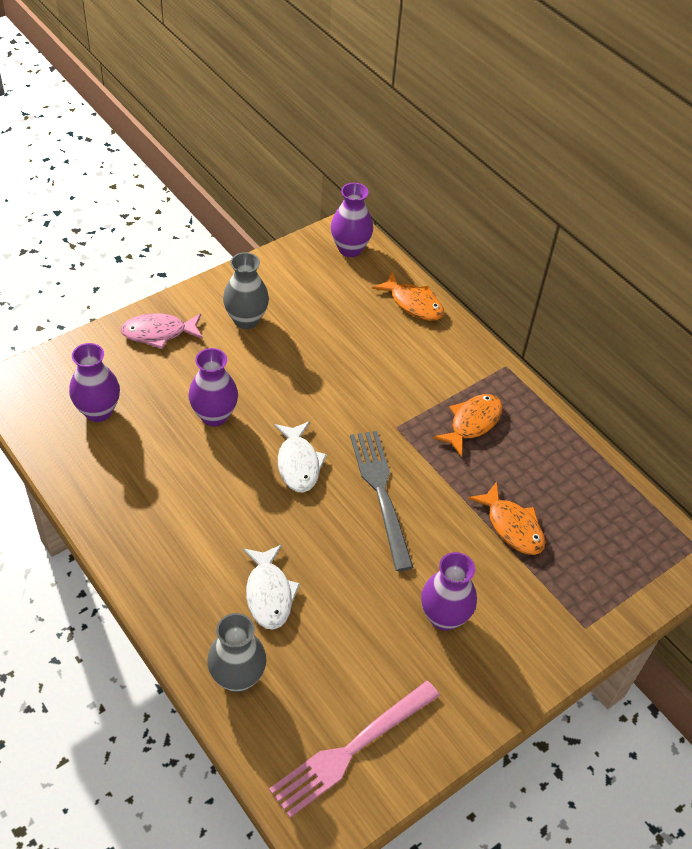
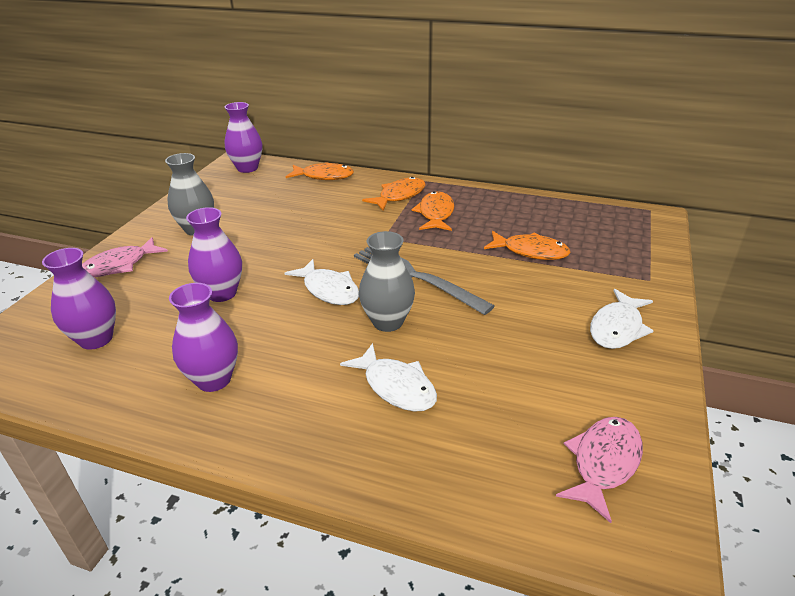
camera: 30 degrees left, 15 degrees down
grey vase [207,613,266,692] -> grey vase moved to [359,231,415,332]
pink fork [269,681,440,818] -> pink fish [556,417,643,523]
purple vase [421,552,477,631] -> purple vase moved to [169,283,238,392]
none -> orange fish [362,177,426,211]
none -> white fish [590,289,653,349]

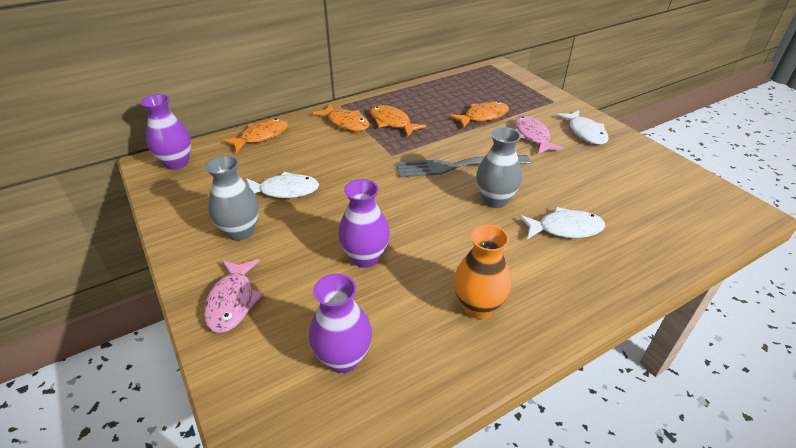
camera: 50 degrees left, 5 degrees up
purple vase [169,283,238,392] -> orange vase [454,224,511,319]
white fish [285,259,359,305] -> white fish moved to [246,172,319,198]
orange fish [362,177,426,211] -> orange fish turned 135 degrees clockwise [313,104,369,131]
pink fish [556,417,643,523] -> pink fish moved to [514,116,564,154]

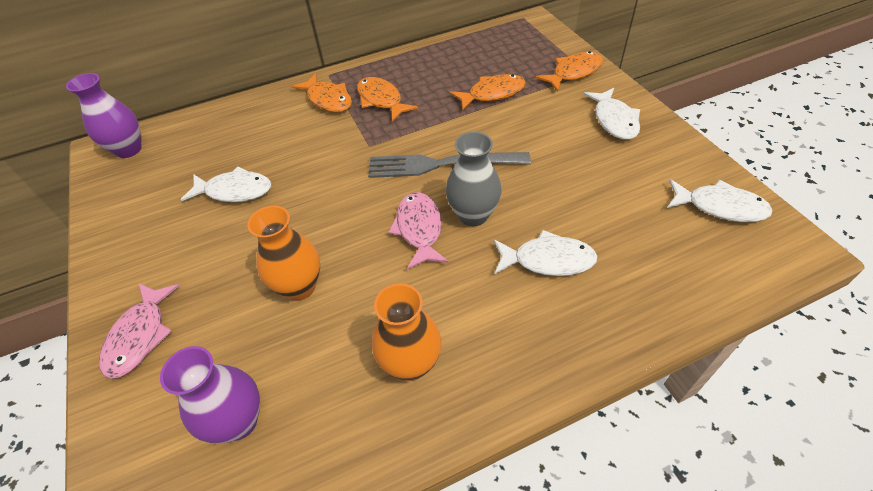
camera: 10 degrees right, 10 degrees up
grey vase [205,155,259,241] -> none
orange fish [222,118,288,153] -> orange fish moved to [536,51,603,92]
purple vase [338,179,390,268] -> orange vase [247,206,320,301]
pink fish [514,116,564,154] -> pink fish moved to [388,192,449,270]
none -> white fish [667,179,772,222]

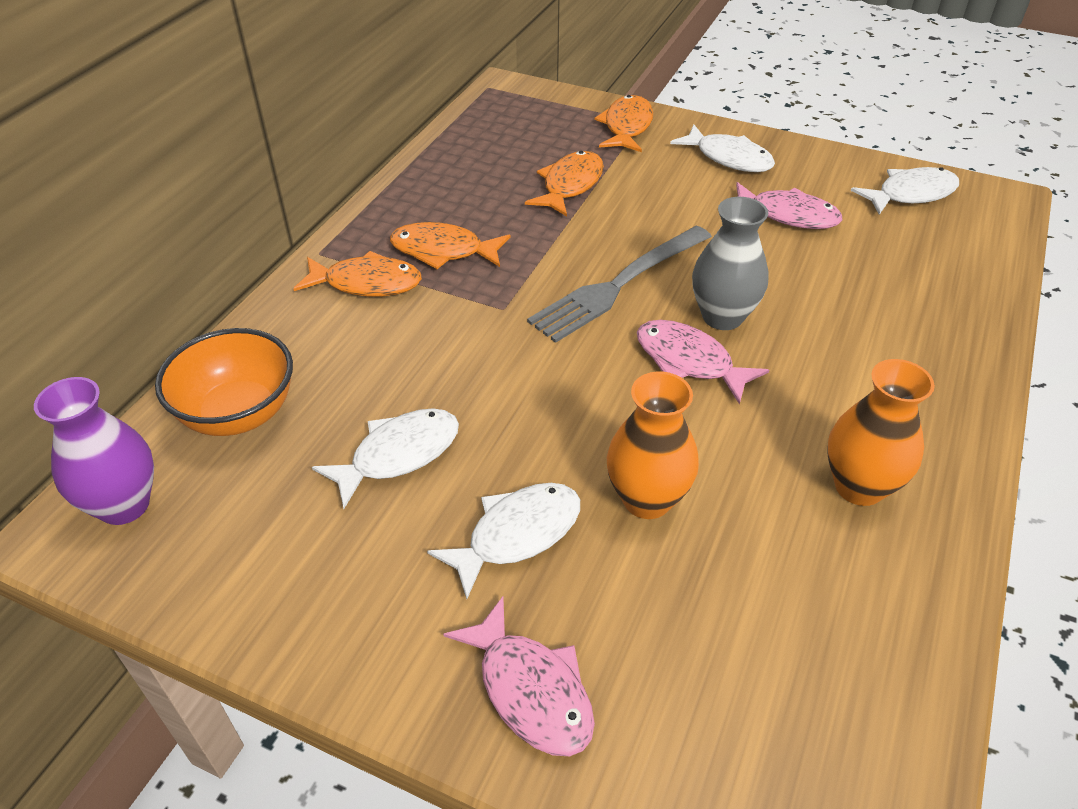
camera: 45 degrees left, 5 degrees down
purple vase [160,346,260,444] -> none
white fish [494,230,598,276] -> white fish moved to [427,483,580,599]
none -> orange bowl [155,328,293,436]
none -> pink fish [736,182,842,229]

